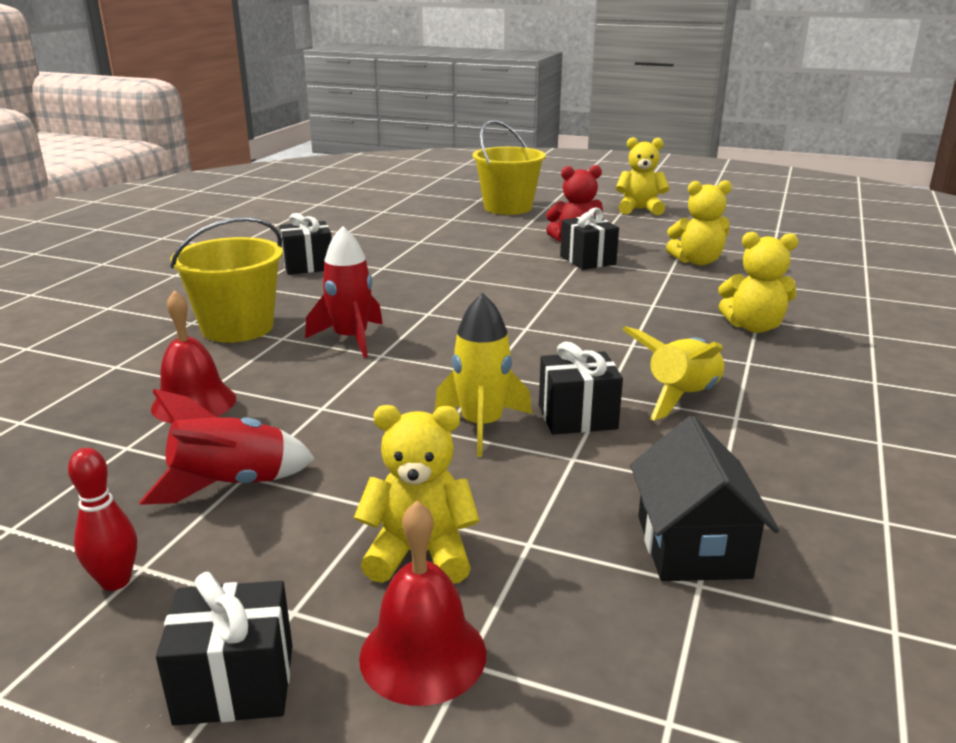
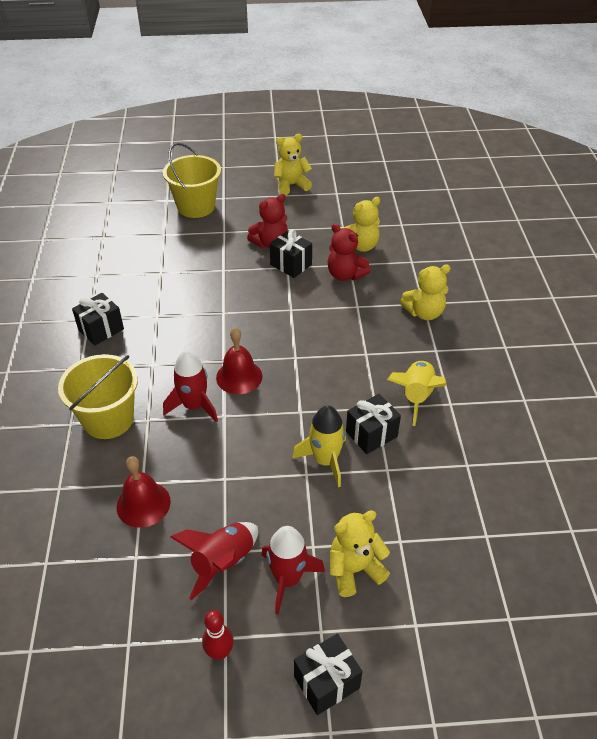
camera: 25 degrees left, 20 degrees up
red bell [359,501,486,706] -> red bell moved to [216,327,262,394]
black house [630,416,780,581] -> none
none -> red rocket [261,526,325,614]
none -> red teddy bear [327,223,371,281]

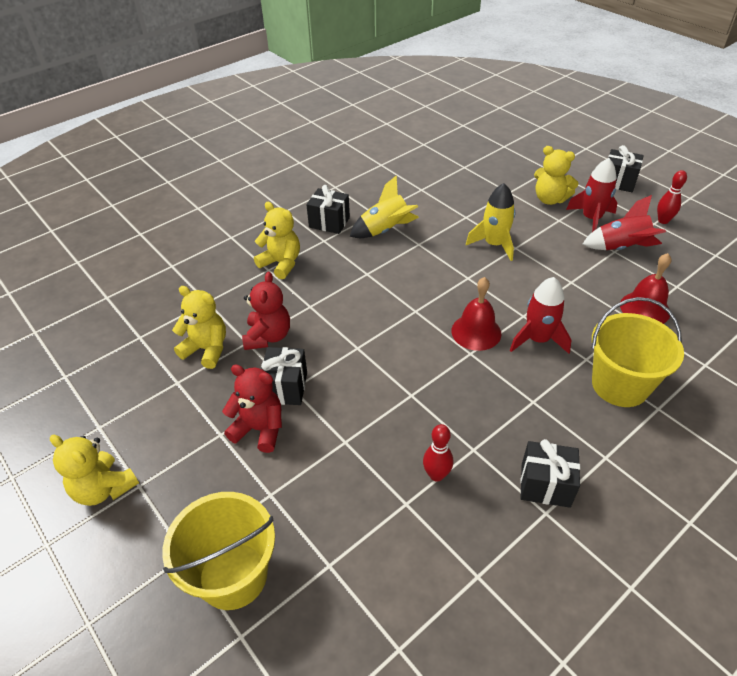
camera: 125 degrees left, 0 degrees up
black gift [346,394,401,454] -> black gift moved to [306,185,350,234]
none -> red bowling pin [423,424,453,481]

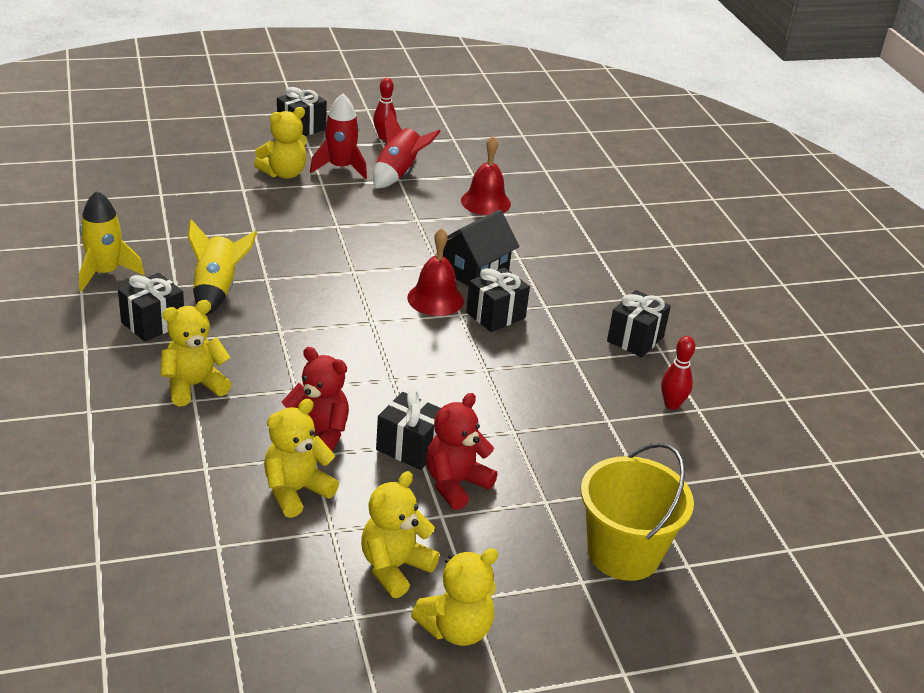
camera: 70 degrees left, 10 degrees down
red bowling pin [423,424,453,481] -> red bowling pin moved to [661,336,695,410]
yellow rocket [466,183,515,261] -> yellow rocket moved to [79,191,144,292]
red rocket [510,277,571,354] -> black house [443,209,519,286]
yellow bucket [592,297,684,407] -> none
none -> yellow teddy bear [361,471,440,598]
none -> black gift [466,267,530,332]

